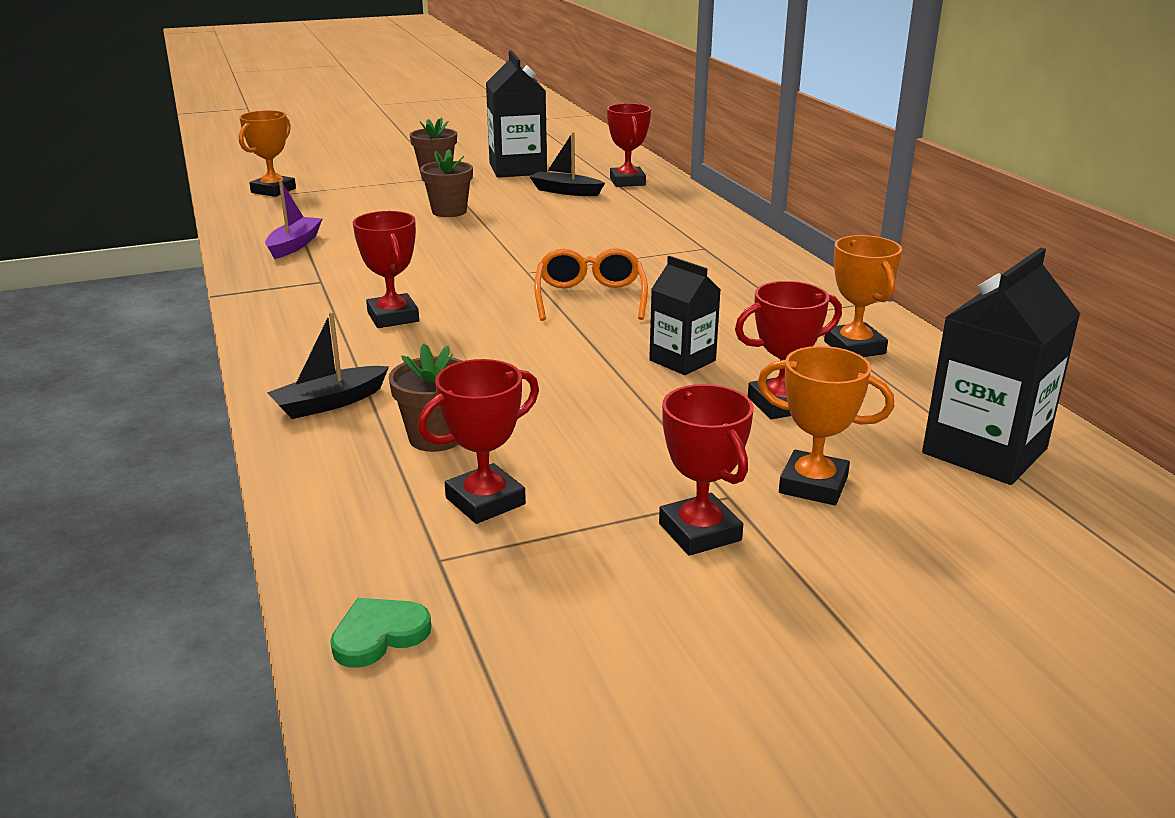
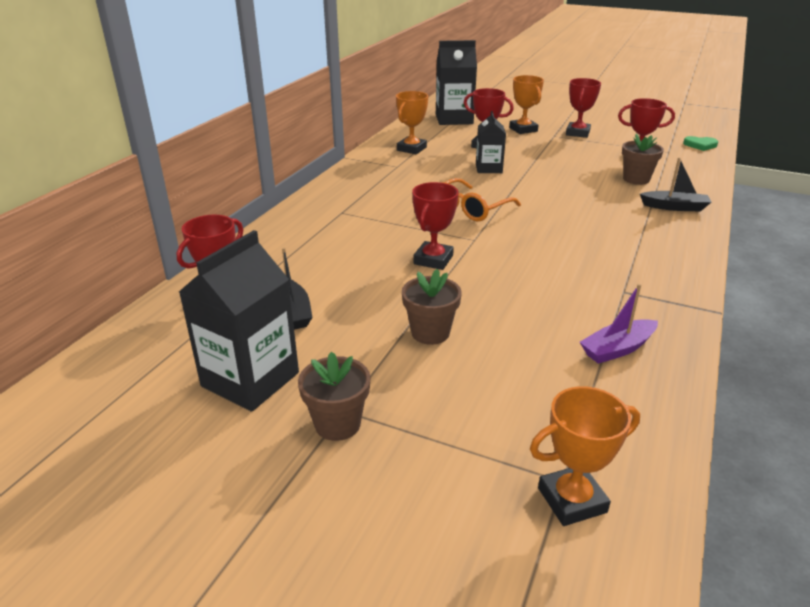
camera: 135 degrees left, 5 degrees up
red trophy [353,211,419,328] -> red trophy moved to [412,182,459,270]

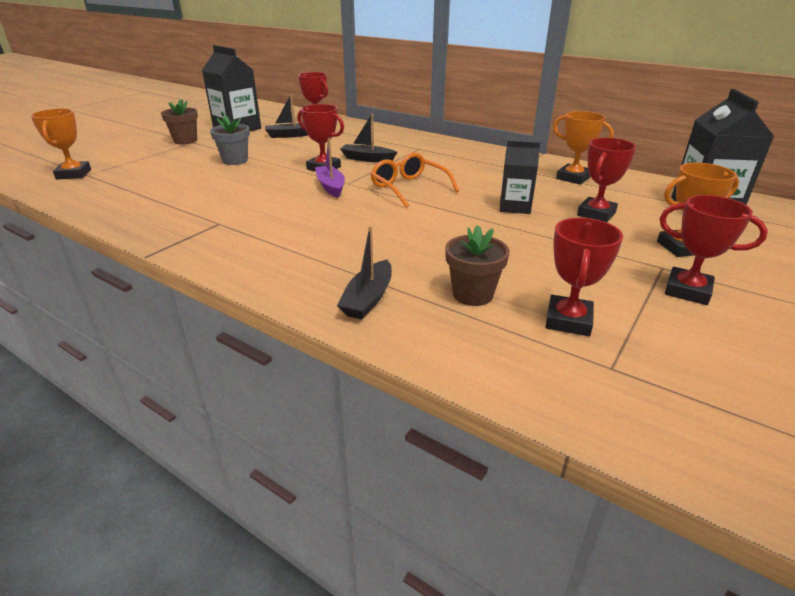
camera: 100 degrees right, 0 degrees up
brown flower pot [402,269,462,345] -> grey flower pot [210,115,250,165]
purple boat [580,284,658,364] -> purple boat moved to [315,138,345,198]
green heart [683,136,718,151] -> none
none -> black boat [340,113,397,162]

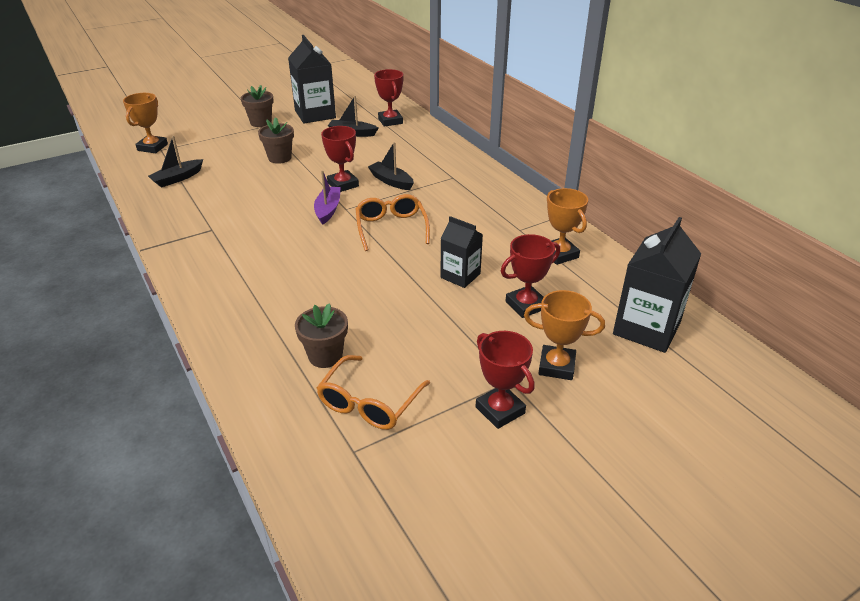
camera: 25 degrees right, 5 degrees up
grey flower pot [210,115,250,165] -> brown flower pot [258,117,294,164]
black boat [337,226,392,319] -> black boat moved to [148,135,203,187]
red trophy [546,218,623,336] -> orange glasses [317,355,430,430]

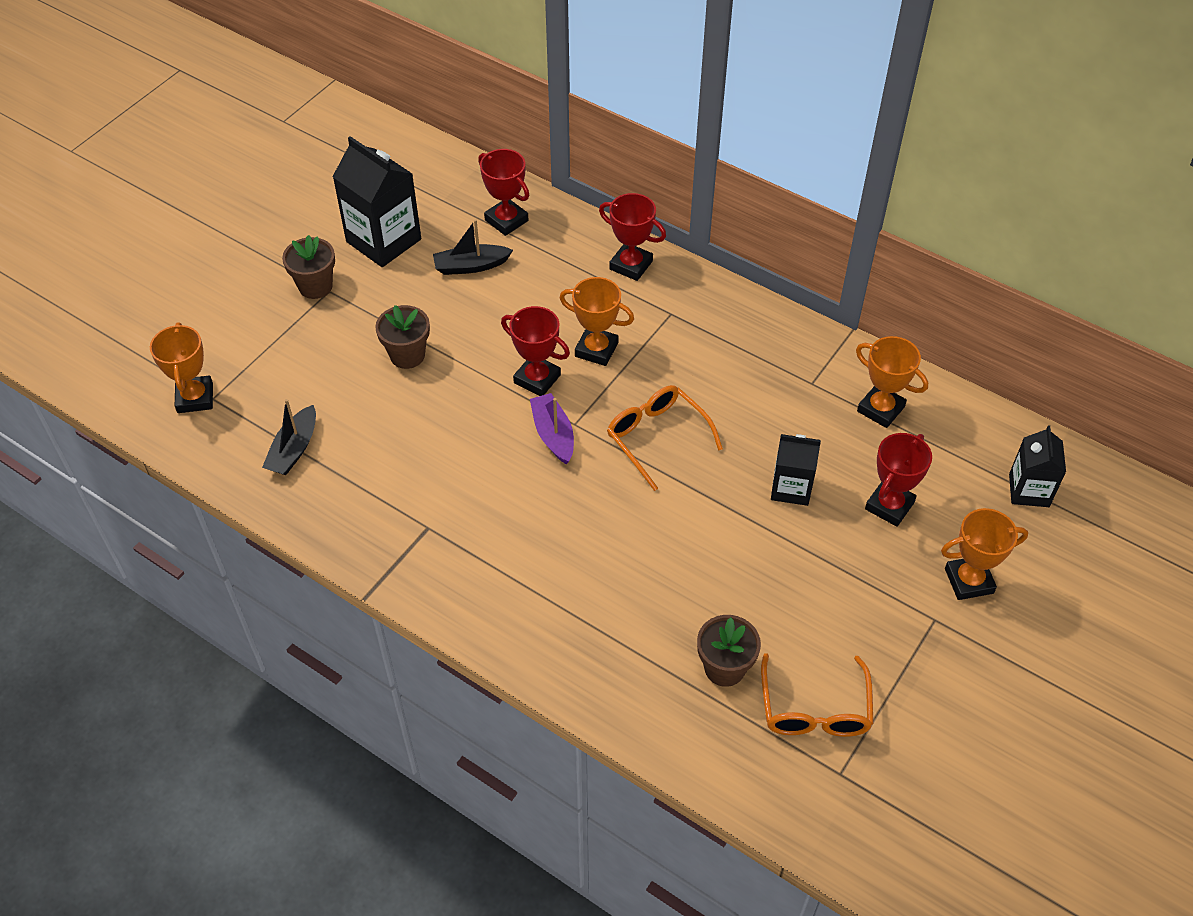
camera: 25 degrees left, 15 degrees up
black boat [368,142,414,190] -> orange trophy [560,277,634,366]
red trophy [476,331,535,429] -> red trophy moved to [599,193,666,281]
black carton [613,217,701,353] -> black carton [1009,425,1066,507], size x0.61

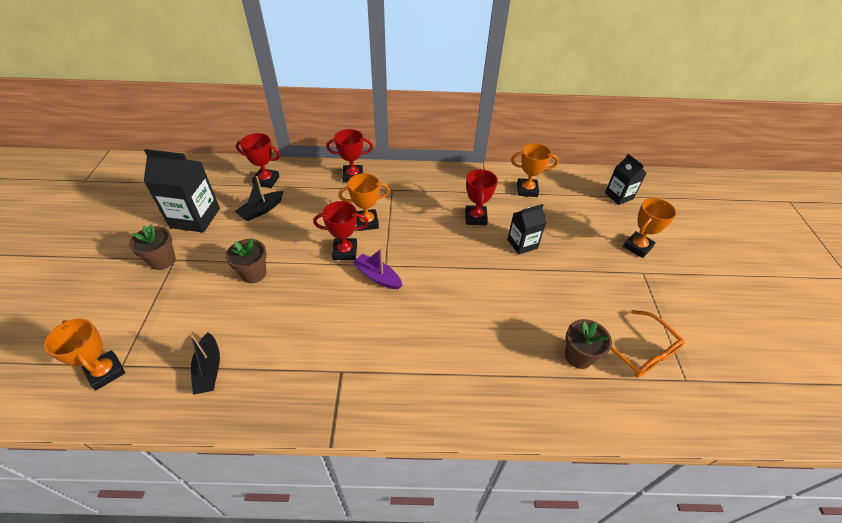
camera: 35 degrees left, 5 degrees down
orange glasses [607,385,723,491] -> none
red trophy [865,433,932,527] -> red trophy moved to [465,169,498,225]

